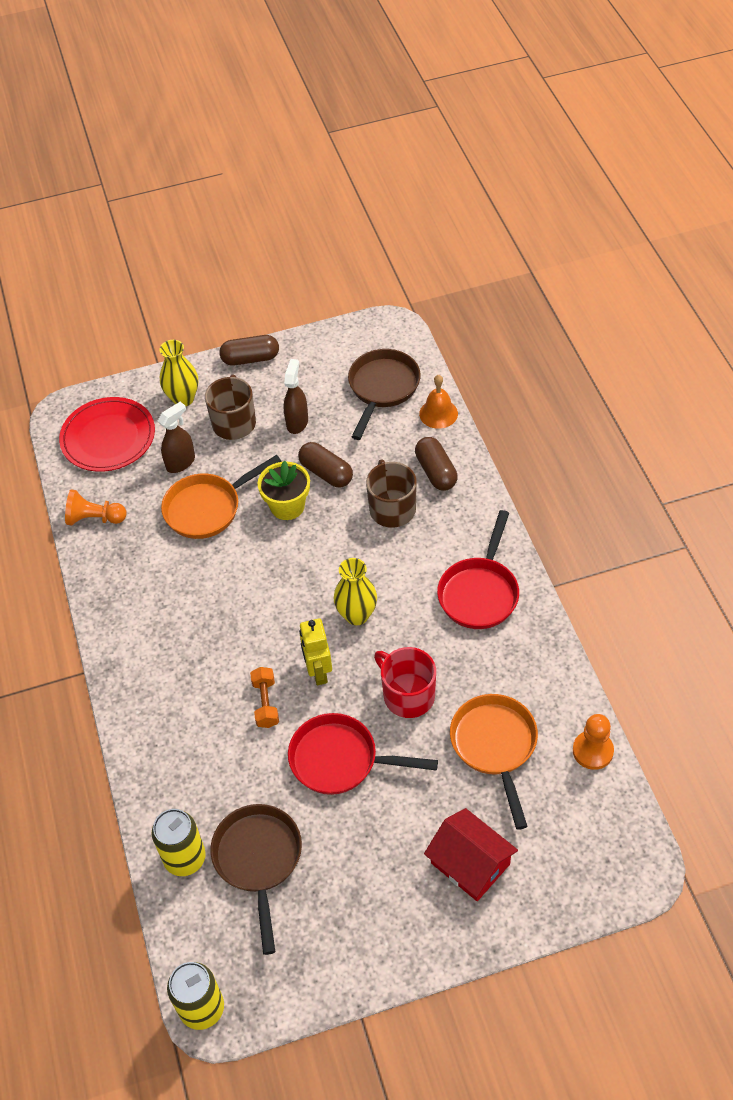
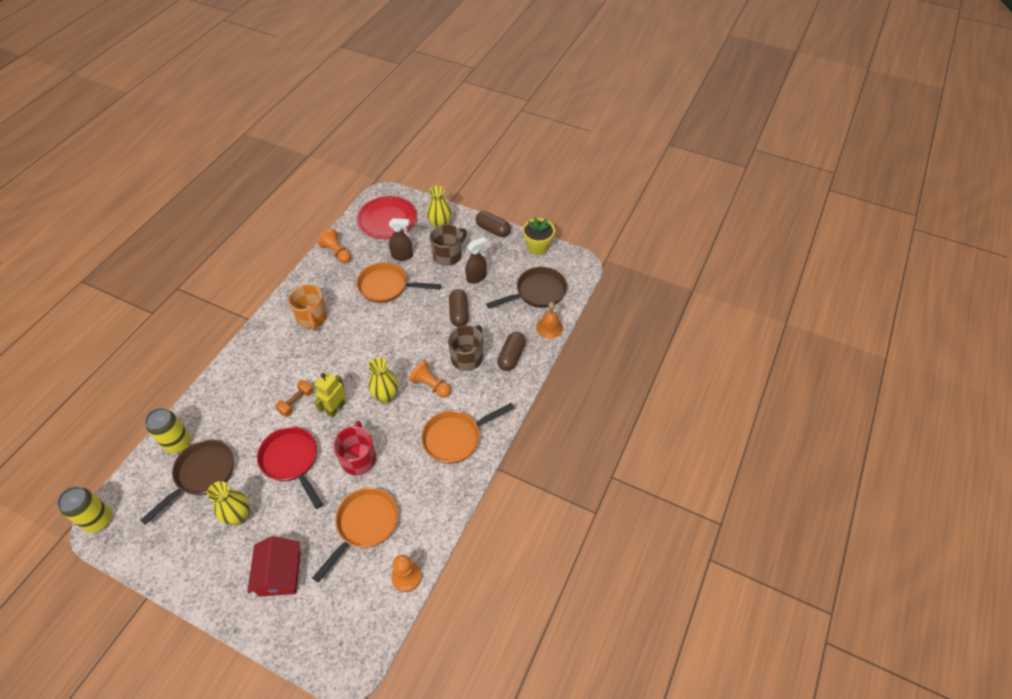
camera: 40 degrees right, 0 degrees up
yellow flower pot [258,461,310,520] -> yellow flower pot moved to [523,217,555,255]
red pan [437,510,519,629] -> orange pan [421,403,514,464]
none -> yellow vase [207,481,249,525]
none -> orange mug [288,285,328,331]
none -> orange pawn [409,360,451,398]

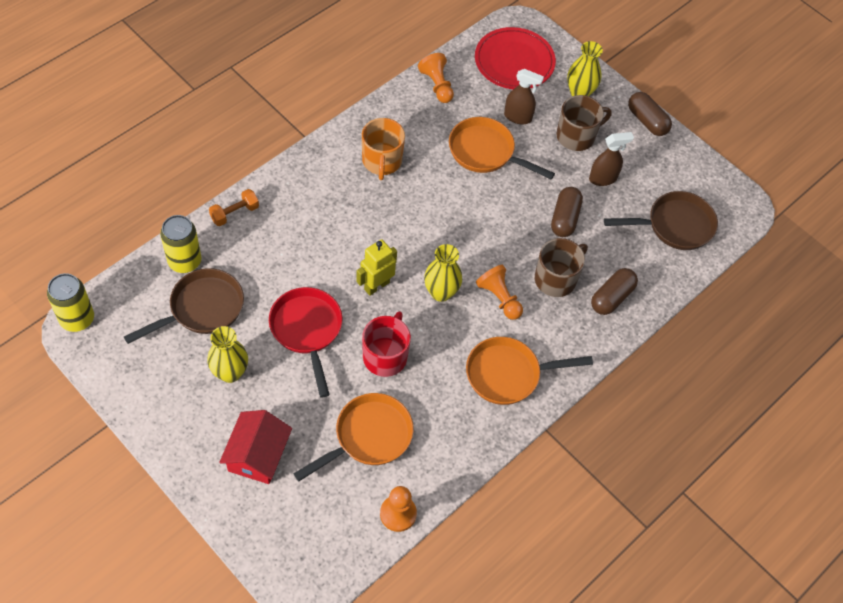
camera: 15 degrees right, 5 degrees up
orange dumbbell [275,380,314,417] -> orange dumbbell moved to [209,189,259,226]
yellow flower pot [523,217,555,255] -> none
orange bell [536,302,563,339] -> none

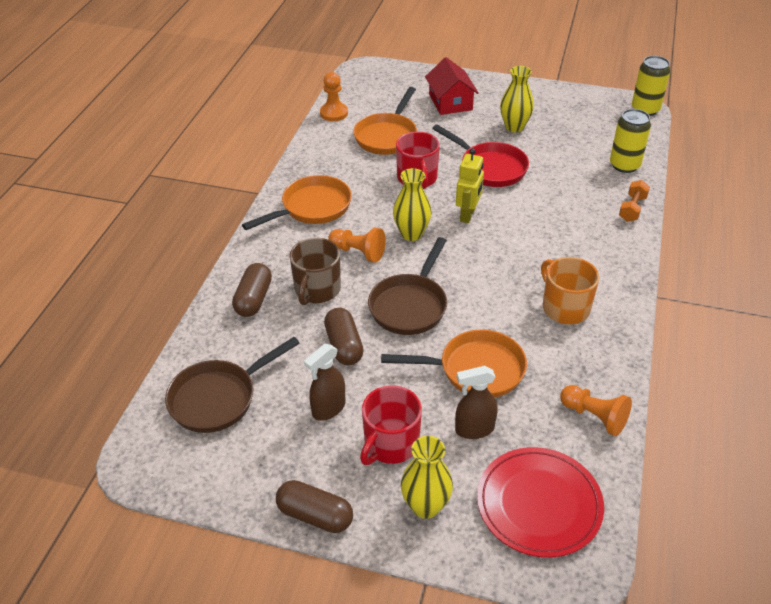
camera: 155 degrees right, 15 degrees down
brown pan [124,268,244,344] -> brown pan moved to [368,237,447,335]
brown mug [556,95,612,151] -> red mug [360,385,422,465]

